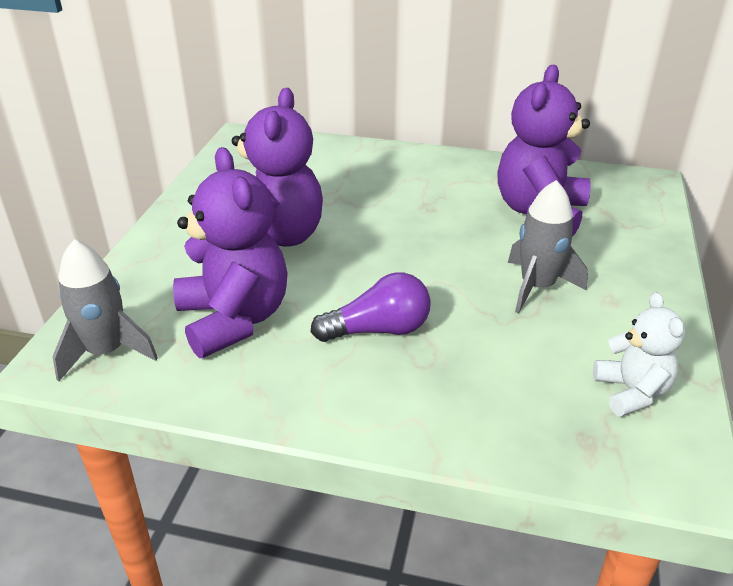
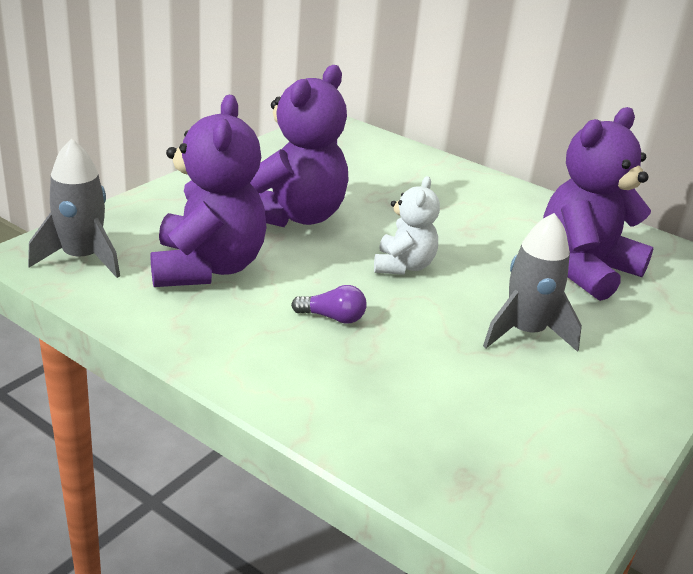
camera: 20 degrees right, 5 degrees down
purple light bulb [311,272,431,342] -> purple light bulb [291,285,367,324], size x0.60
white teddy bear [593,292,685,417] -> white teddy bear moved to [374,176,440,275]

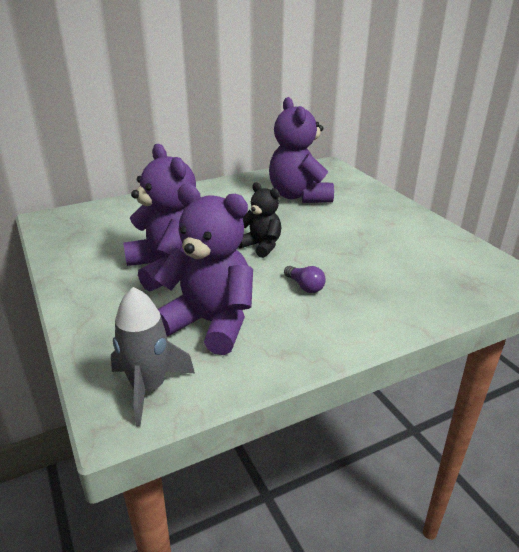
camera: 60 degrees left, 0 degrees up
purple light bulb [291,285,367,324] -> purple light bulb turned 105 degrees clockwise [284,266,326,293]
white teddy bear [374,176,440,275] -> black teddy bear [239,182,281,258]
grey rocket [483,213,582,352] -> none

